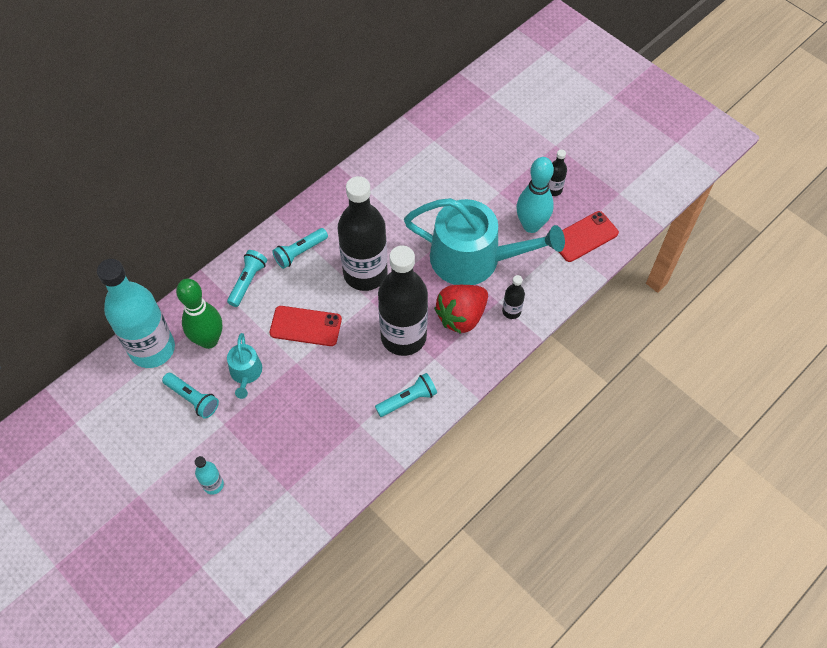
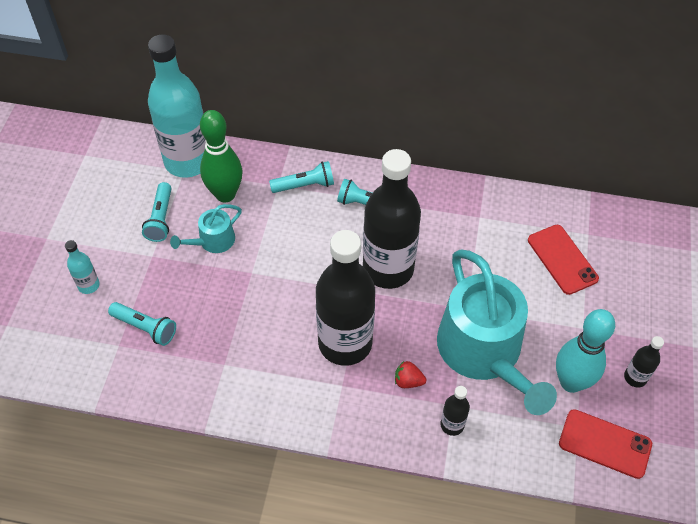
camera: 55 degrees right, 5 degrees down
red phone [270,306,342,346] -> red phone moved to [528,225,599,295]
turquoise flashlight [375,373,437,417] -> turquoise flashlight moved to [108,302,176,346]
red strawberry [434,285,488,334] -> red strawberry [395,361,426,388], size x0.45

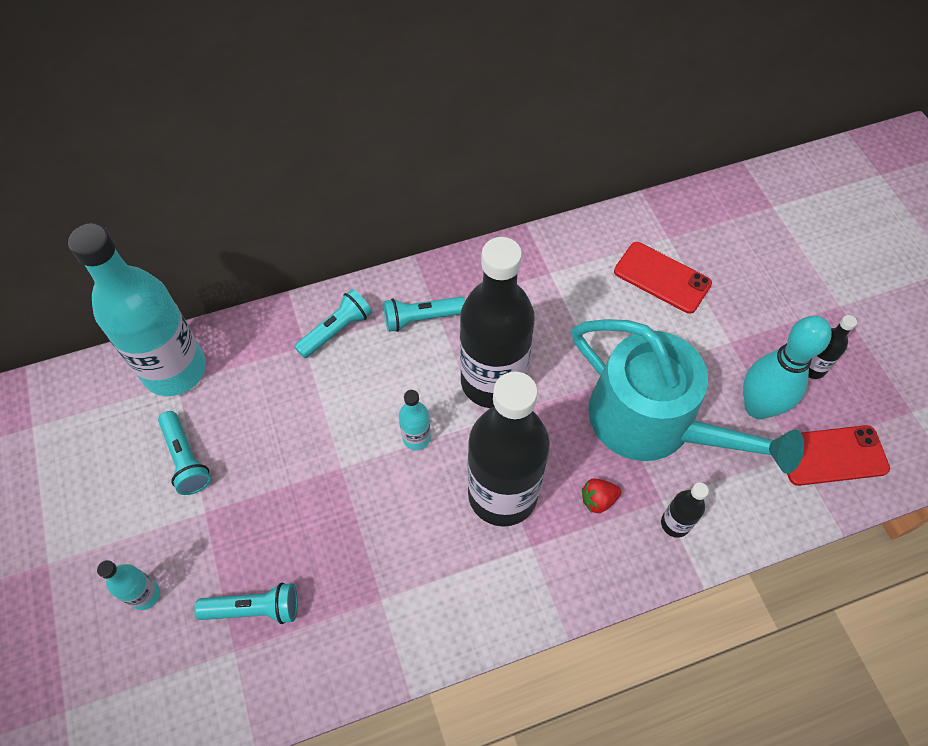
camera: 30 degrees left, 5 degrees up
turquoise watering can [170,204,242,253] -> none
green bowling pin [200,110,242,202] -> none
none -> turquoise bottle [399,390,431,450]

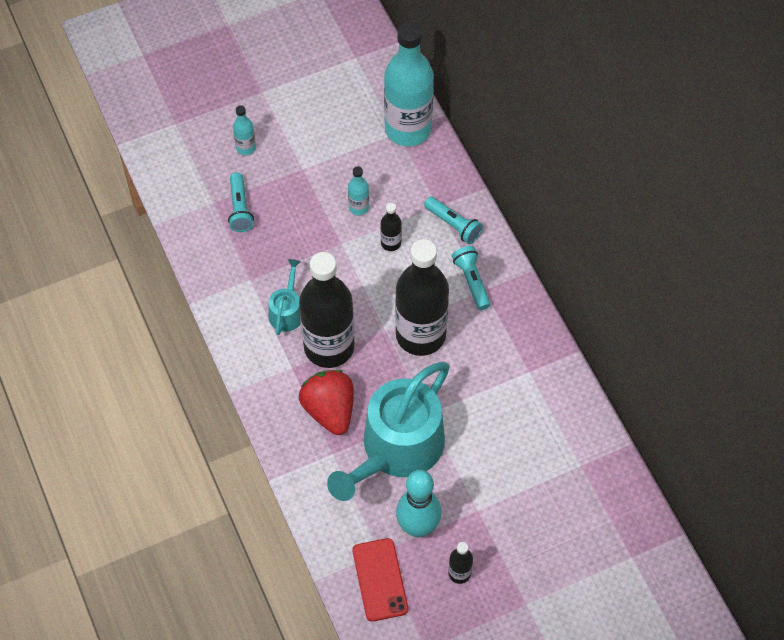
camera: 85 degrees right, 0 degrees up
turquoise flashlight [158,411,211,495] -> none
turquoise bottle [399,390,431,450] -> turquoise bottle moved to [348,166,369,215]
red strawberry [582,478,621,513] -> red strawberry [299,370,354,435], size x2.20
red phone [614,242,712,314] -> none
black bottle [661,483,709,538] -> black bottle moved to [380,203,402,251]
none -> turquoise watering can [268,259,301,335]

